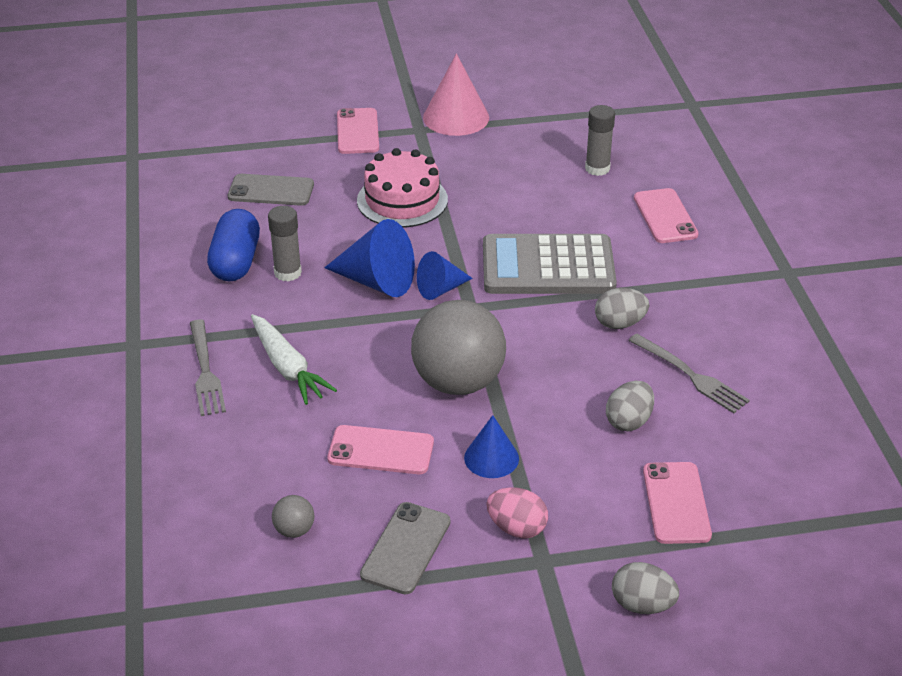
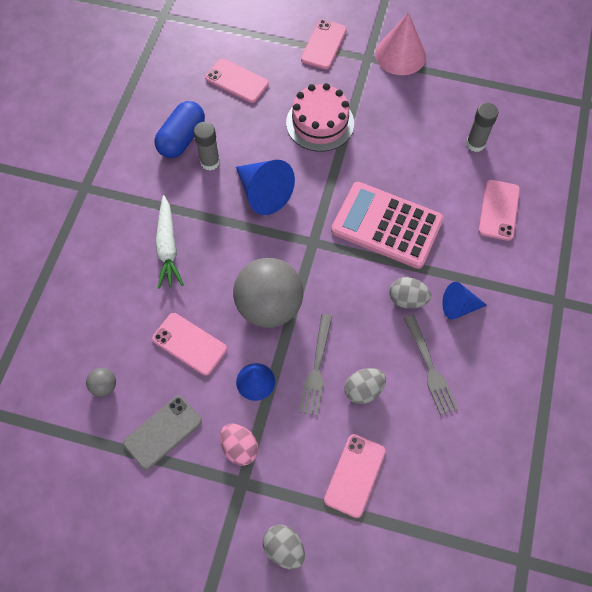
camera: 25 degrees right, 25 degrees up
grey fork [190,319,226,416] -> grey fork moved to [299,314,332,416]
grey phone [228,174,314,206] -> pink phone [205,58,269,103]
blue cone [417,251,473,300] -> blue cone moved to [442,282,487,320]
grey calculator [483,234,617,294] -> pink calculator [331,182,444,269]

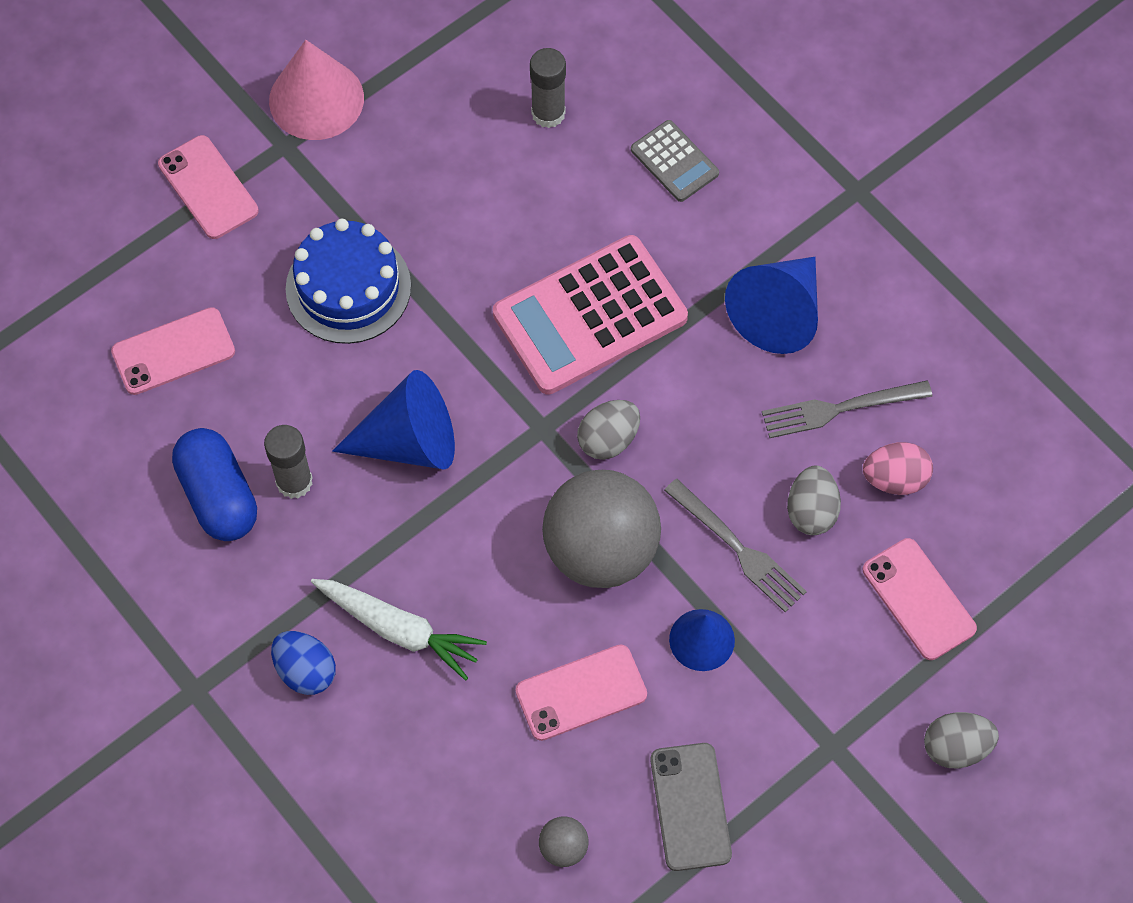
camera: 55 degrees left, 0 degrees up
pink egg [220,423,259,466] -> pink egg moved to [863,442,933,495]
pink cake [286,83,354,152] -> blue cake [285,219,411,344]
grey egg [389,277,431,309] -> grey egg moved to [577,400,640,460]
grey fork [404,315,458,415] -> grey fork turned 150 degrees clockwise [762,381,932,438]
blue cone [442,282,487,320] -> blue cone [725,257,818,354], size x1.62
pink phone [478,180,520,241] -> grey calculator [631,120,719,202]
none -> blue egg [271,631,336,695]

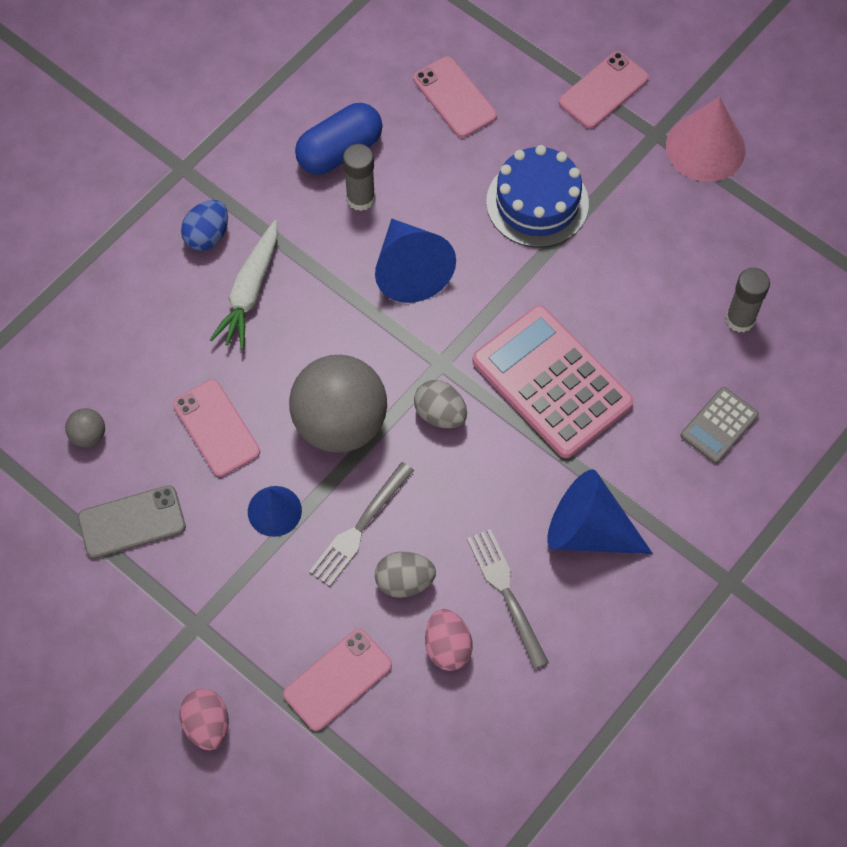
camera: 80 degrees right, 0 degrees up
grey egg [924,712,999,769] -> pink egg [179,689,229,750]

